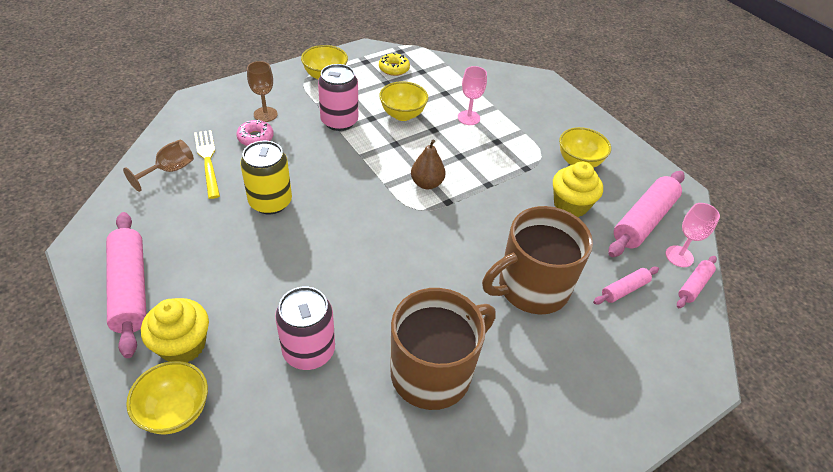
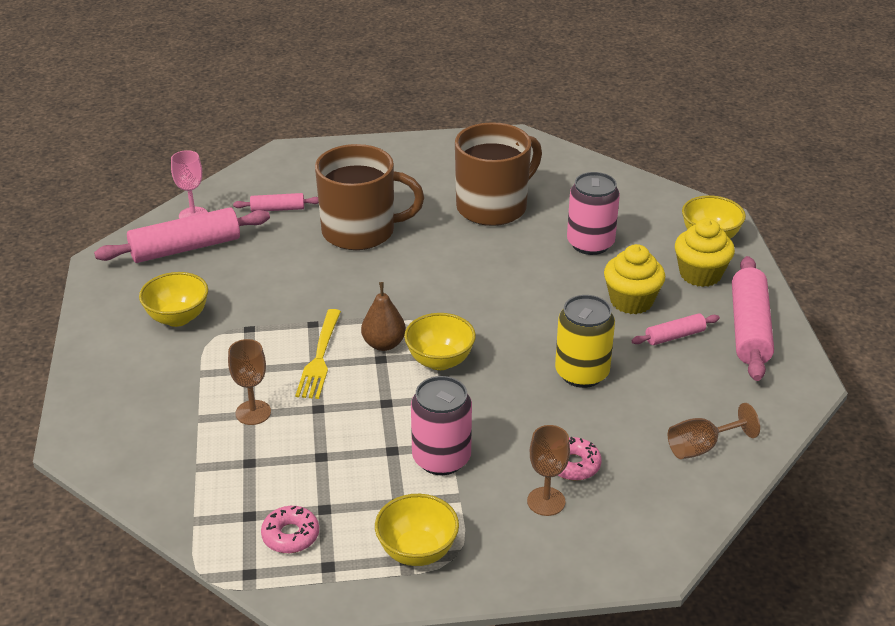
camera: 150 degrees left, 10 degrees down
yellow fork [194,130,220,199] -> yellow fork moved to [295,309,341,399]
yellow donut [379,53,410,76] -> pink donut [261,506,319,553]
yellow bowl [379,81,428,121] -> yellow bowl moved to [404,313,476,370]
brown mug [390,288,496,410] -> brown mug turned 150 degrees clockwise [455,122,542,226]
pink goblet [458,66,487,125] -> brown goblet [228,339,271,425]
yellow cupcake [553,162,603,217] -> yellow cupcake moved to [604,244,665,314]
pink rolling pin [677,256,717,308] -> pink rolling pin moved to [631,313,720,345]

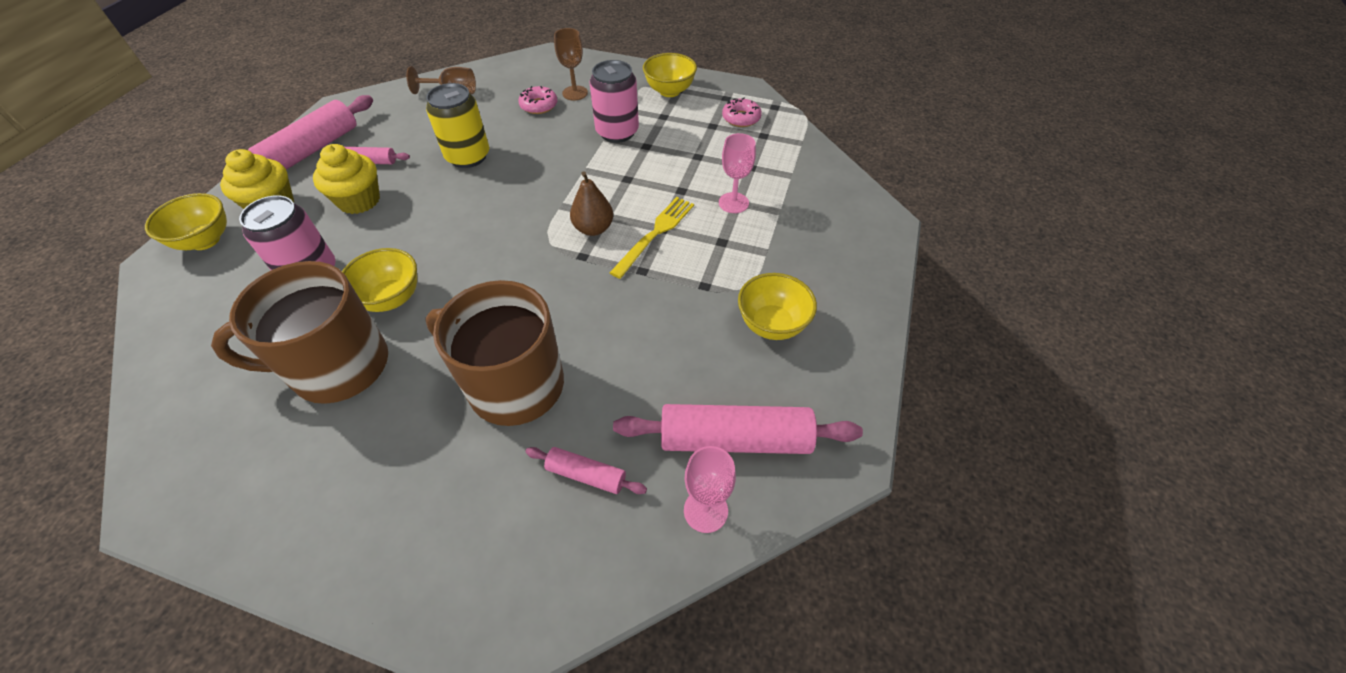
camera: 155 degrees left, 15 degrees up
brown goblet [228,339,271,425] -> pink goblet [719,133,756,213]
yellow bowl [404,313,476,370] -> yellow bowl moved to [342,248,417,312]

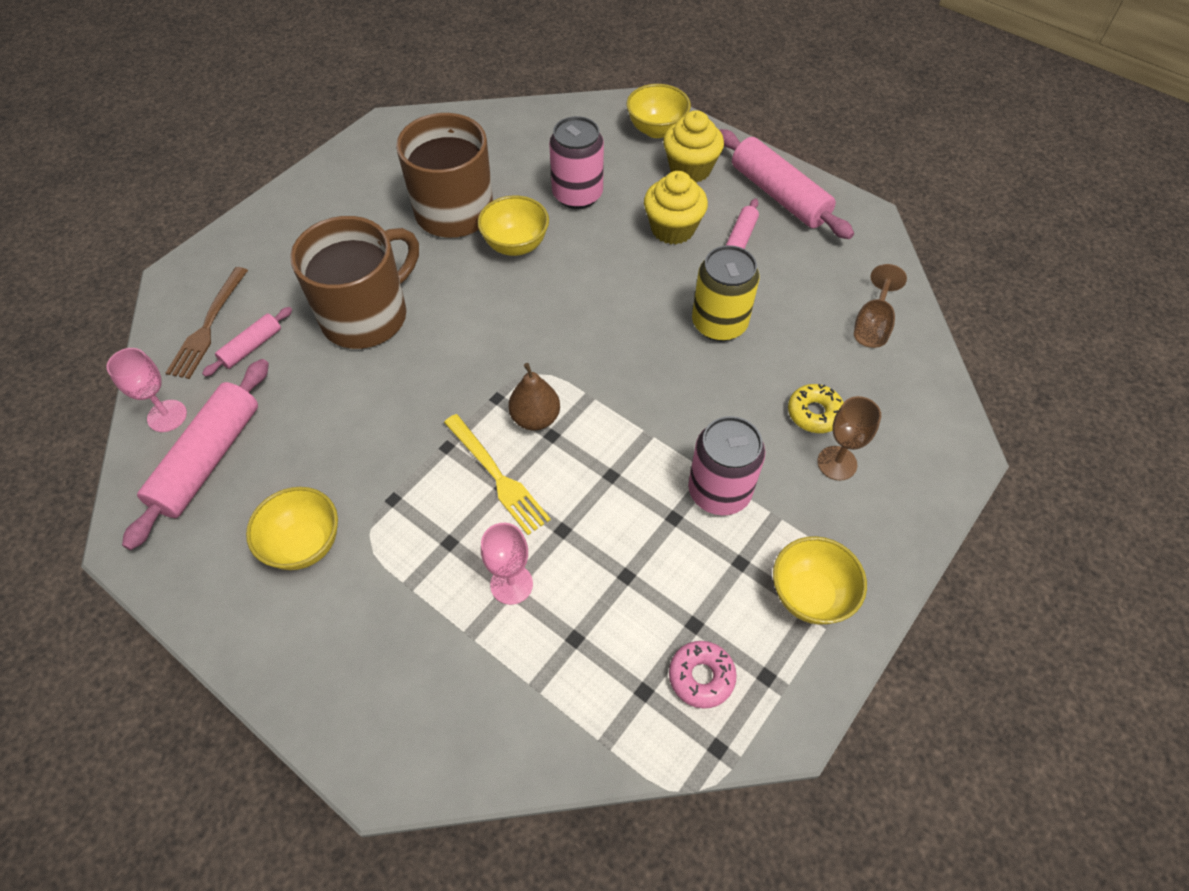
camera: 110 degrees right, 5 degrees up
pink donut [519,86,557,114] -> yellow donut [788,384,844,433]
none -> brown fork [166,267,248,379]

